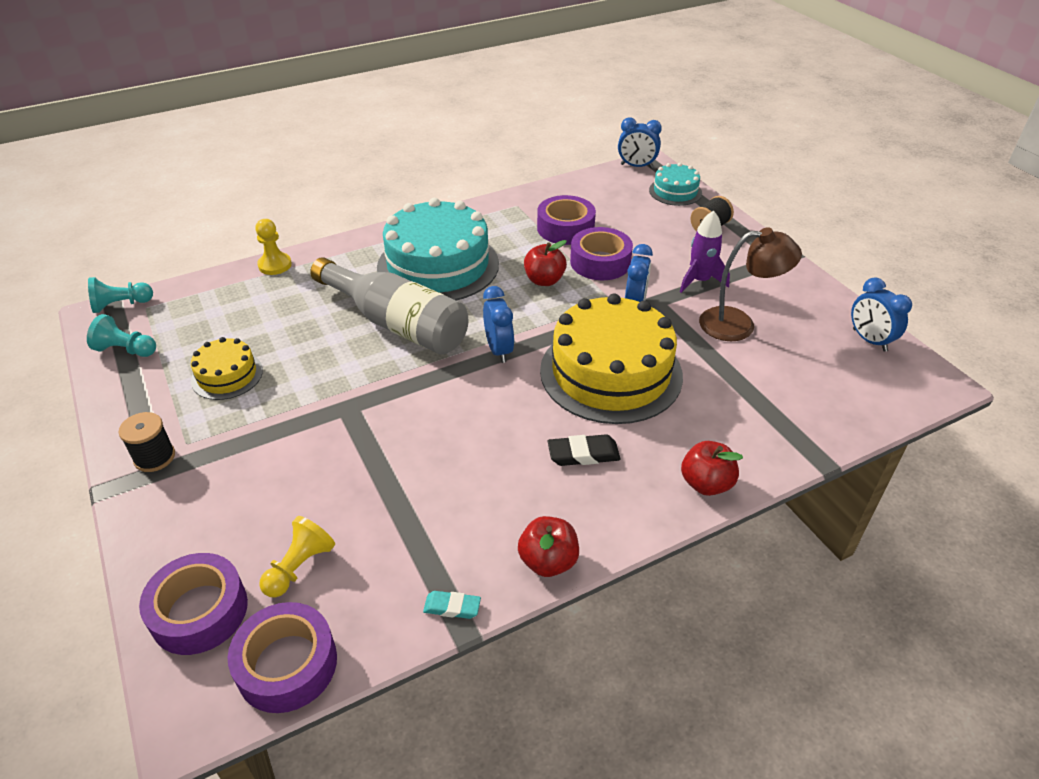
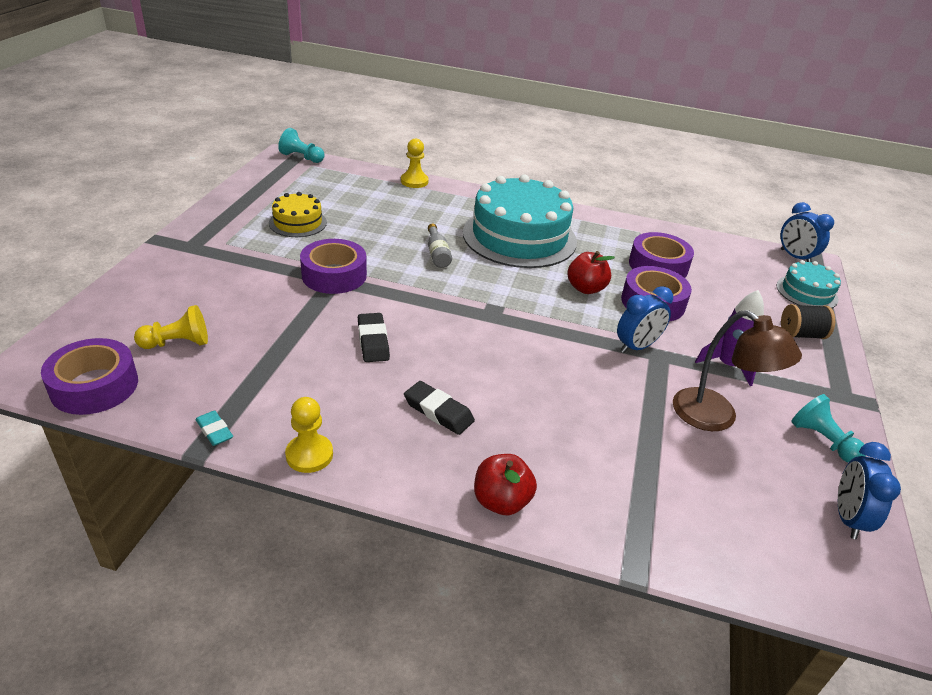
camera: 40 degrees right, 5 degrees down
turquoise pawn [87,314,156,357] -> turquoise pawn moved to [791,394,866,463]
black spool [118,412,175,472] -> none
purple tape [139,553,248,655] -> purple tape moved to [300,239,367,294]
grey bottle [310,257,469,355] -> grey bottle [428,224,452,268], size x0.40
blue clock [483,286,514,363] -> none
red apple [518,516,579,577] -> yellow pawn [285,397,333,473]
yellow cake [540,293,683,424] -> none
none -> black eraser [358,313,390,362]

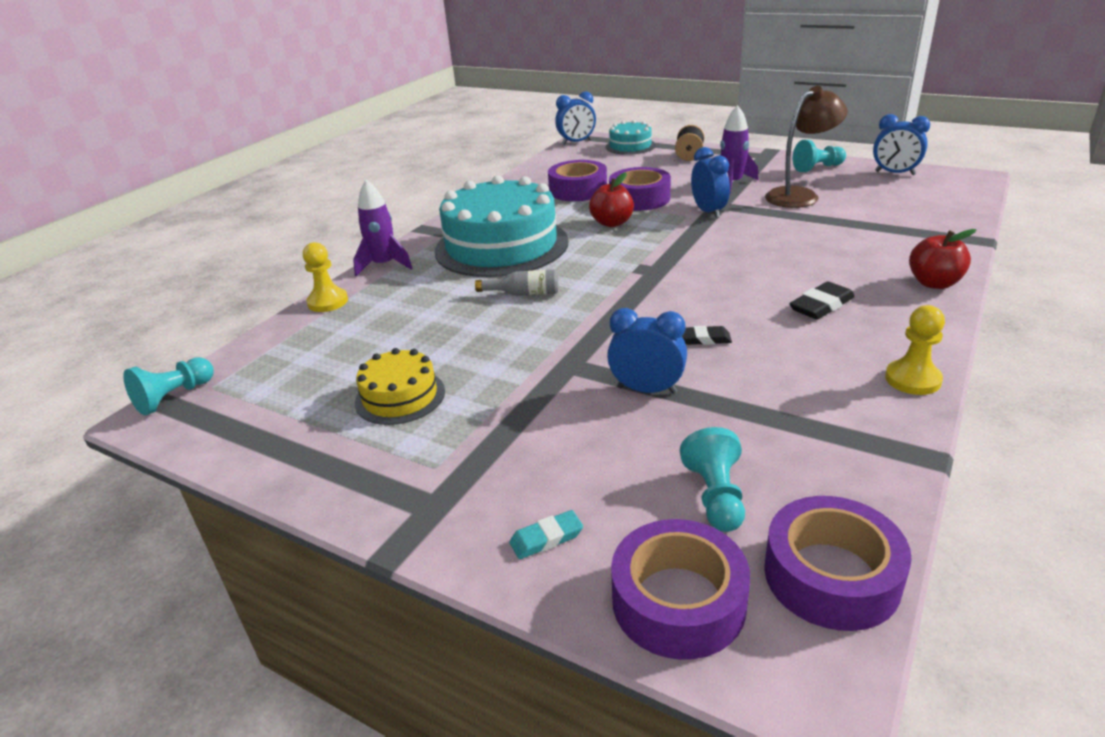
camera: 70 degrees left, 5 degrees down
yellow pawn [134,305,208,349] -> turquoise pawn [680,427,745,532]
turquoise eraser [196,411,233,446] -> turquoise eraser moved to [510,510,583,559]
purple tape [300,239,367,294] -> purple tape moved to [611,519,750,660]
black eraser [358,313,390,362] -> black eraser [682,326,732,345], size x0.67
none -> purple rocket [353,180,413,276]
none -> blue clock [607,308,687,394]

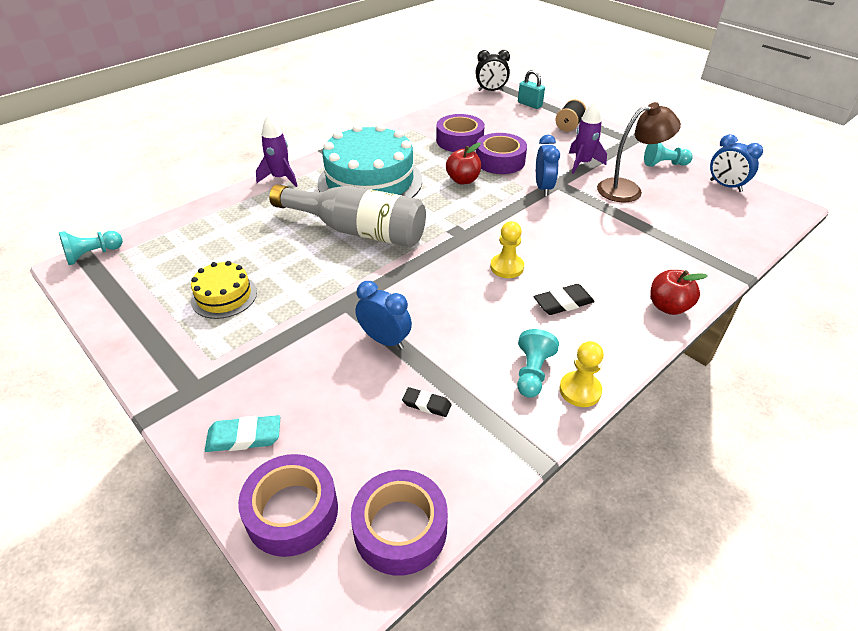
camera: 15 degrees right, 10 degrees up
yellow pawn [303,242,348,312] -> yellow pawn moved to [490,221,524,278]
grey bottle [475,269,559,296] -> grey bottle [269,184,426,247], size x2.50
turquoise eraser [510,510,583,559] -> turquoise eraser [205,415,280,452], size x1.50
blue clock [555,91,596,145] -> black clock [475,50,510,91]
turquoise cake [606,120,656,155] -> turquoise padlock [518,70,545,109]
turquoise pawn [680,427,745,532] -> turquoise pawn moved to [517,329,559,397]
black eraser [682,326,732,345] -> black eraser moved to [402,387,451,417]

